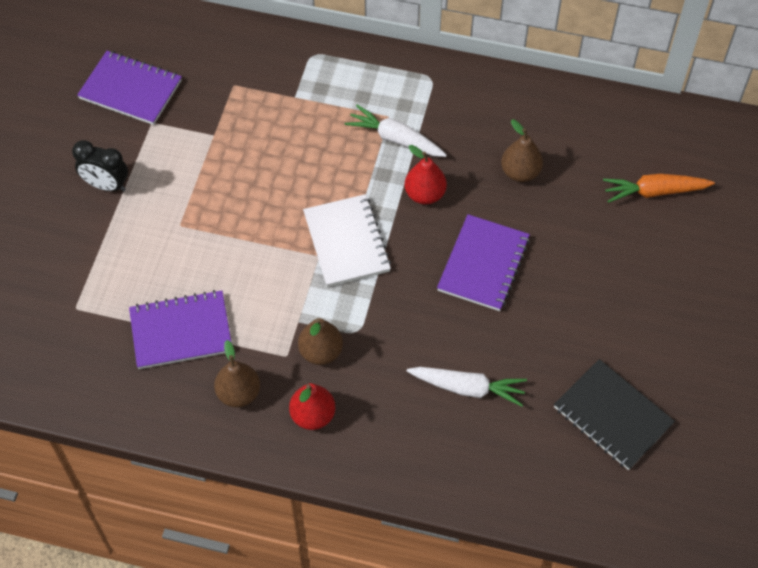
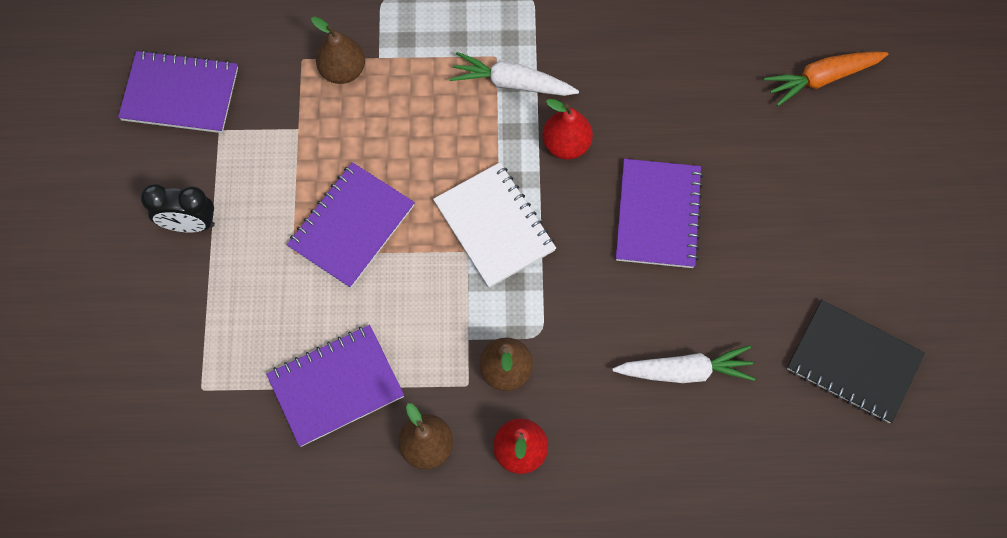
camera: 15 degrees left, 10 degrees up
brown pear [501,120,543,182] -> brown pear moved to [311,17,365,84]
none -> purple notebook [287,162,415,288]

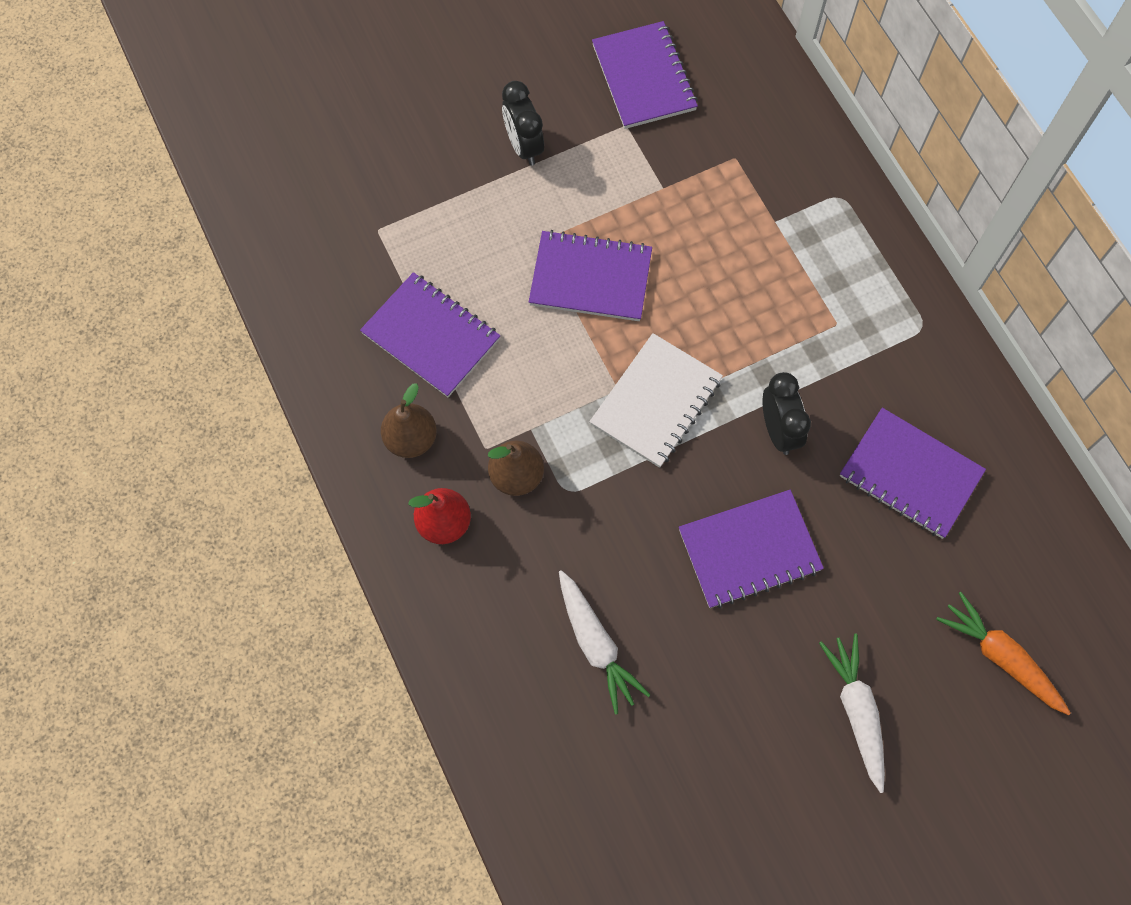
camera: 65 degrees right, 0 degrees up
brown pear [311,17,365,84] -> none
white carrot [450,52,579,96] -> white carrot moved to [819,634,885,793]
red pear [542,99,593,160] -> black clock [762,372,811,455]
black notebook [787,300,925,423] -> none
none -> purple notebook [840,408,986,539]

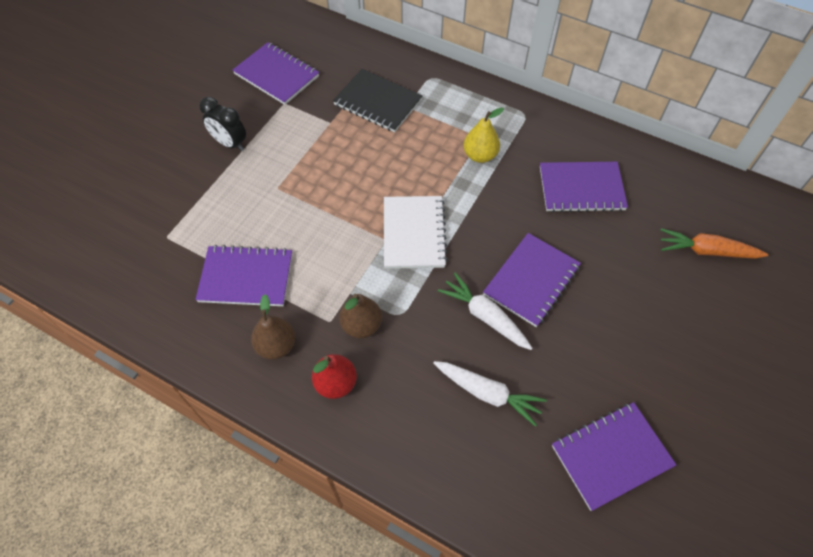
camera: 35 degrees left, 10 degrees down
purple notebook [529,230,652,321] -> purple notebook moved to [552,402,676,511]
black clock [762,372,811,455] -> none
white carrot [819,634,885,793] -> white carrot moved to [438,273,533,350]
none -> black notebook [333,69,422,133]
none -> yellow pear [463,107,504,163]

